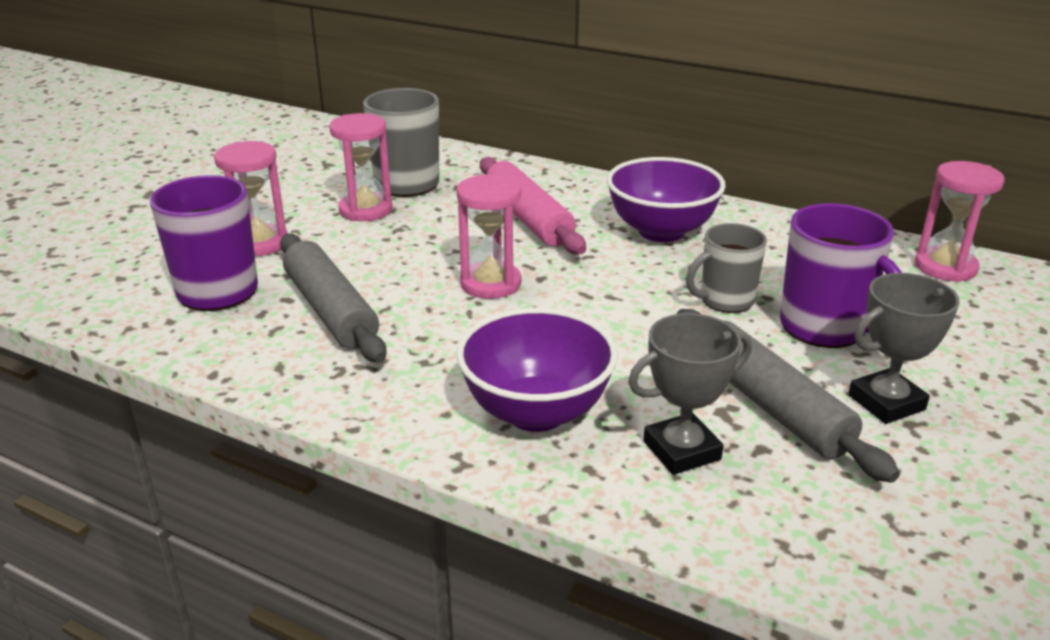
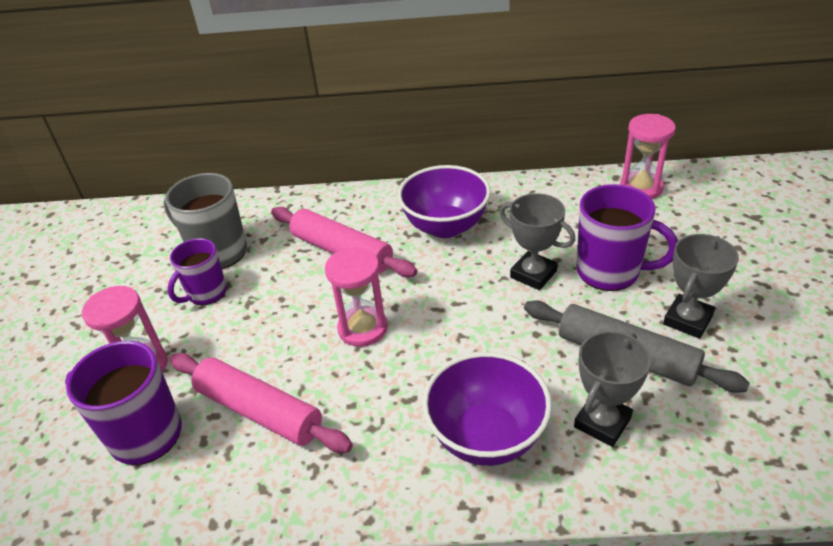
camera: 25 degrees left, 10 degrees up
grey rolling pin [280,234,386,363] -> pink rolling pin [170,353,353,453]
pink hourglass [329,113,393,221] -> purple mug [167,238,227,305]
grey mug [686,223,767,313] -> grey trophy [499,193,575,290]

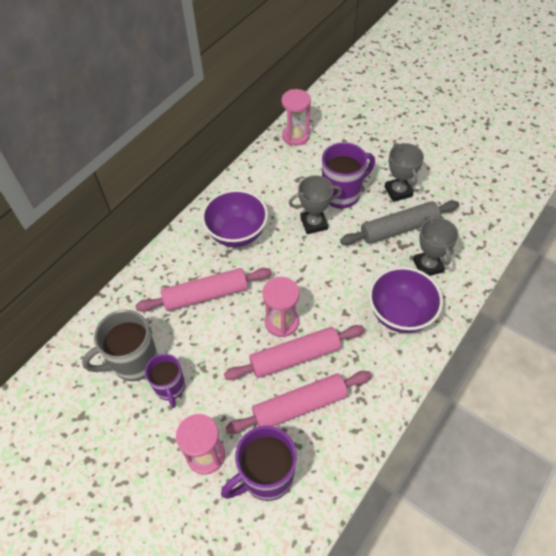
camera: 55 degrees left, 15 degrees up
none -> pink rolling pin [224,325,364,380]

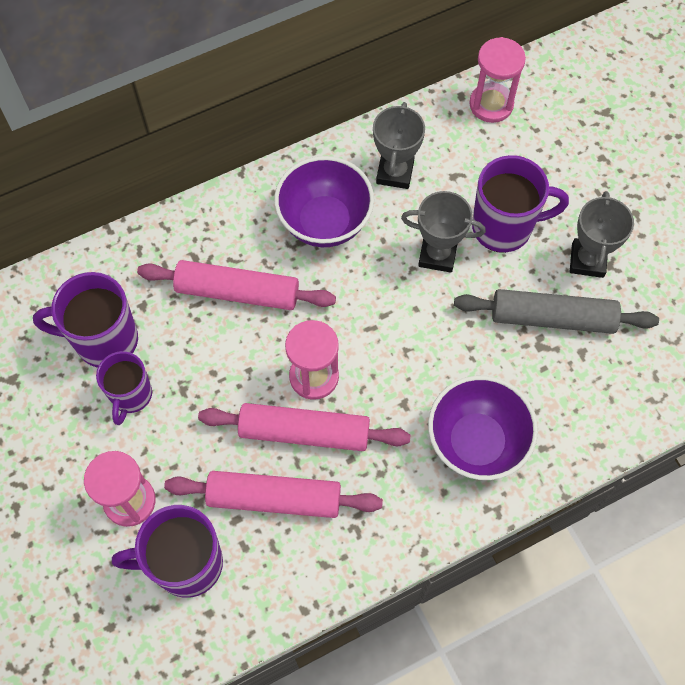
camera: 25 degrees right, 10 degrees up
grey mug [82,310,158,381] -> purple mug [33,272,138,368]
grey trophy [413,216,459,276] -> grey trophy moved to [373,102,425,189]

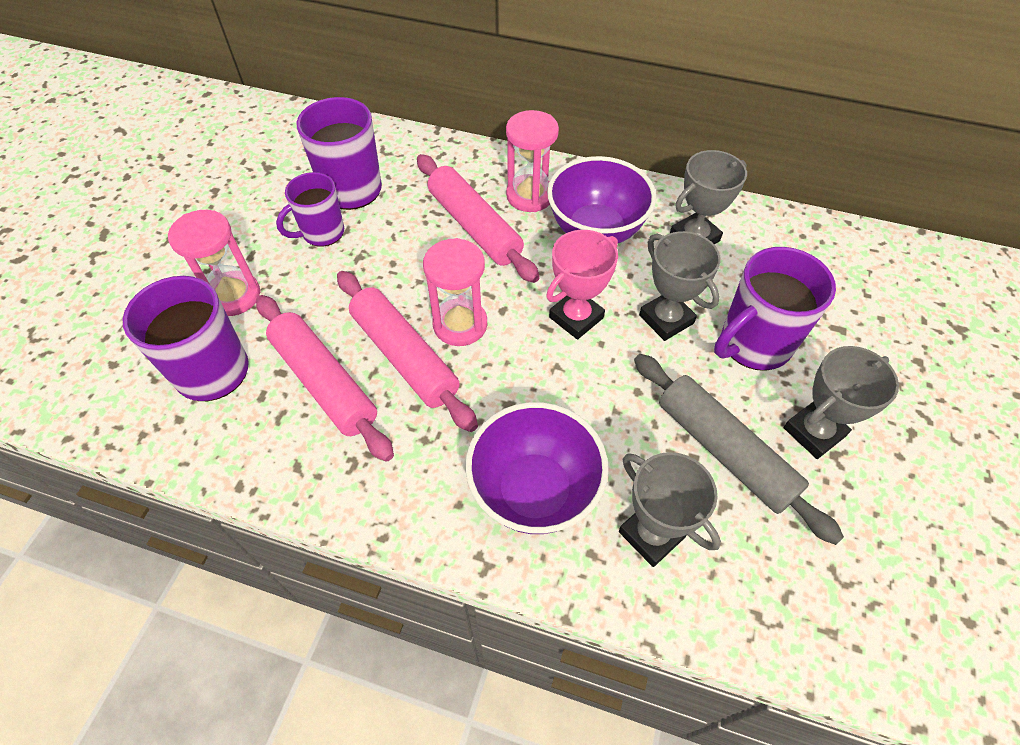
camera: 45 degrees right, 10 degrees down
pink hourglass [469,37,526,123] -> pink hourglass moved to [506,110,559,212]
purple mug [472,155,569,253] -> purple mug turned 105 degrees clockwise [714,247,836,371]
none -> pink trophy [546,230,618,339]
none -> grey trophy [619,452,721,567]

